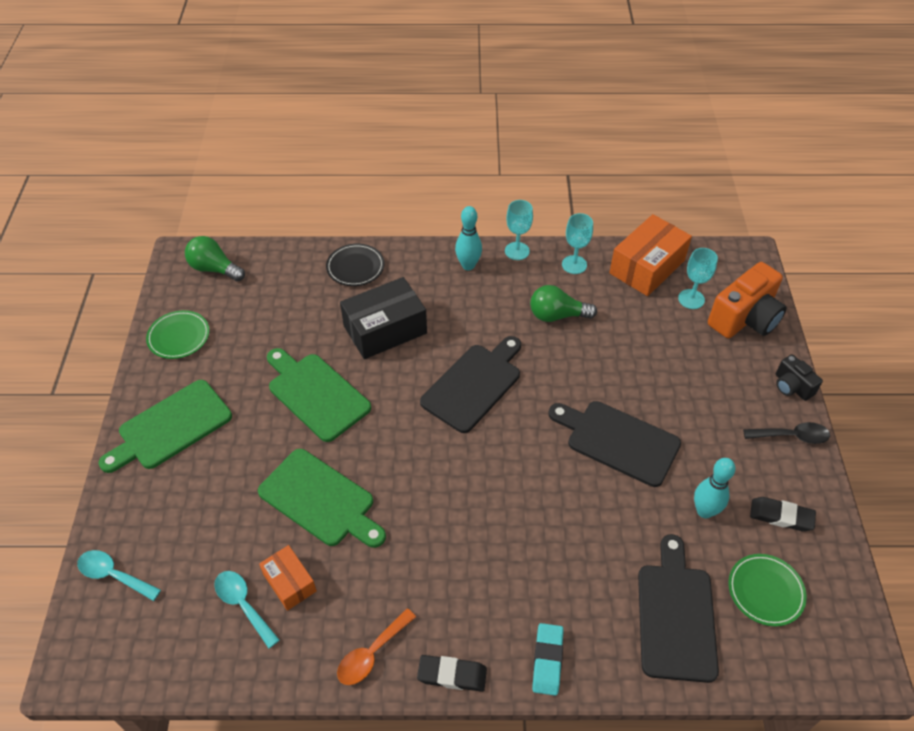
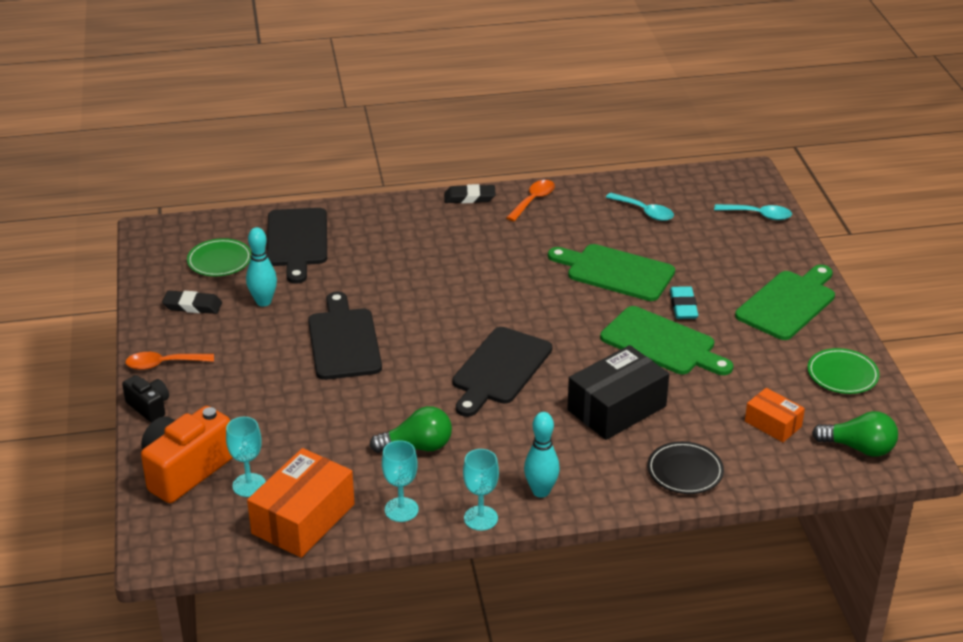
camera: 170 degrees right, 15 degrees down
orange box [259,545,317,611] -> orange box moved to [745,388,805,442]
turquoise eraser [532,623,564,696] -> turquoise eraser moved to [670,286,698,319]
black cutting board [548,401,681,487] -> black cutting board turned 120 degrees counterclockwise [308,292,382,380]
black spoon [743,422,830,444] -> orange spoon [125,352,214,370]

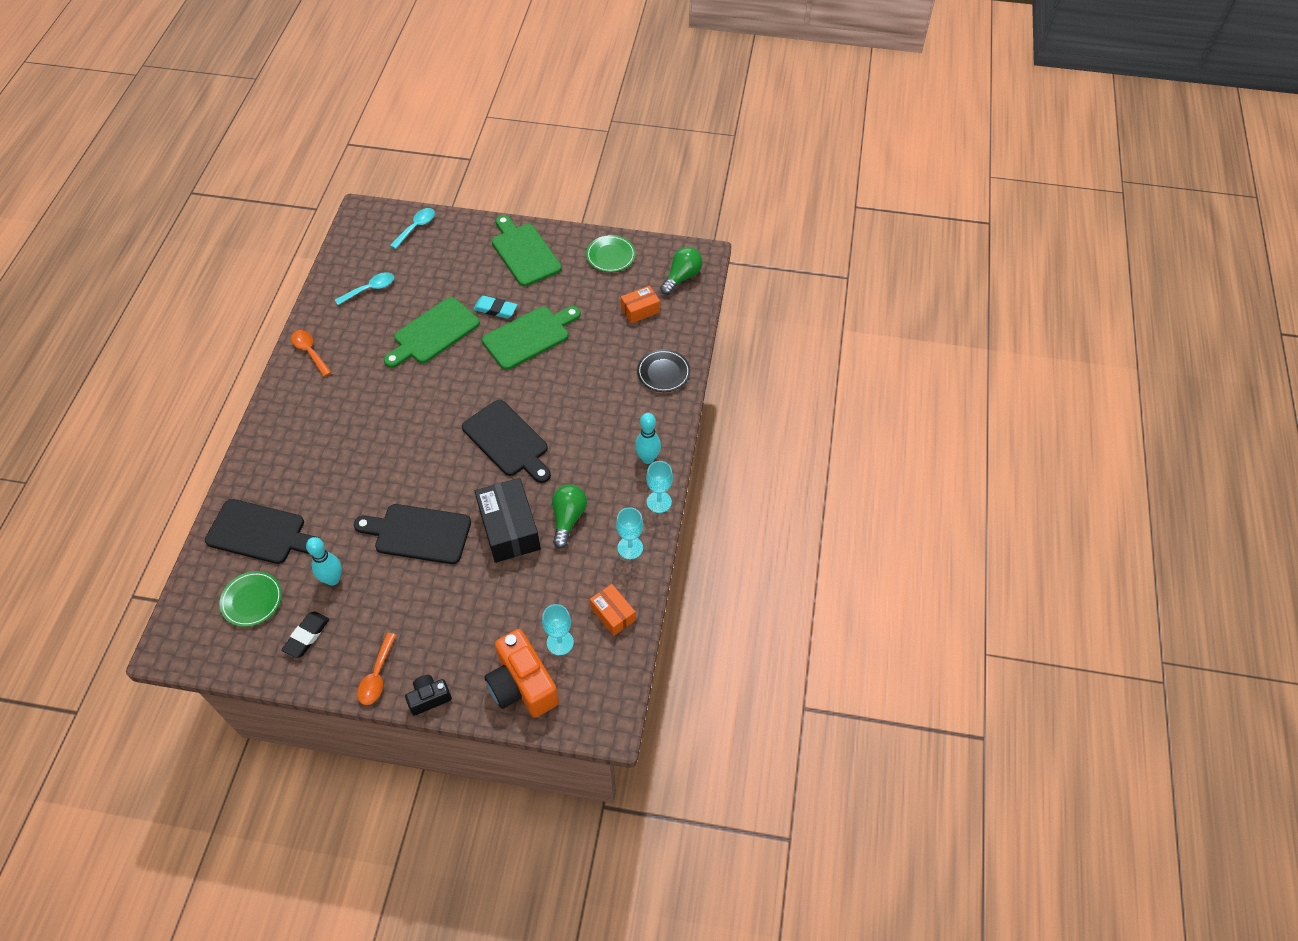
camera: 70 degrees left, 20 degrees up
orange box [247,448,355,558] -> orange box [590,584,636,636], size x0.56
black eraser [444,184,496,203] -> none
black box [567,345,669,440] -> black box moved to [475,478,541,563]

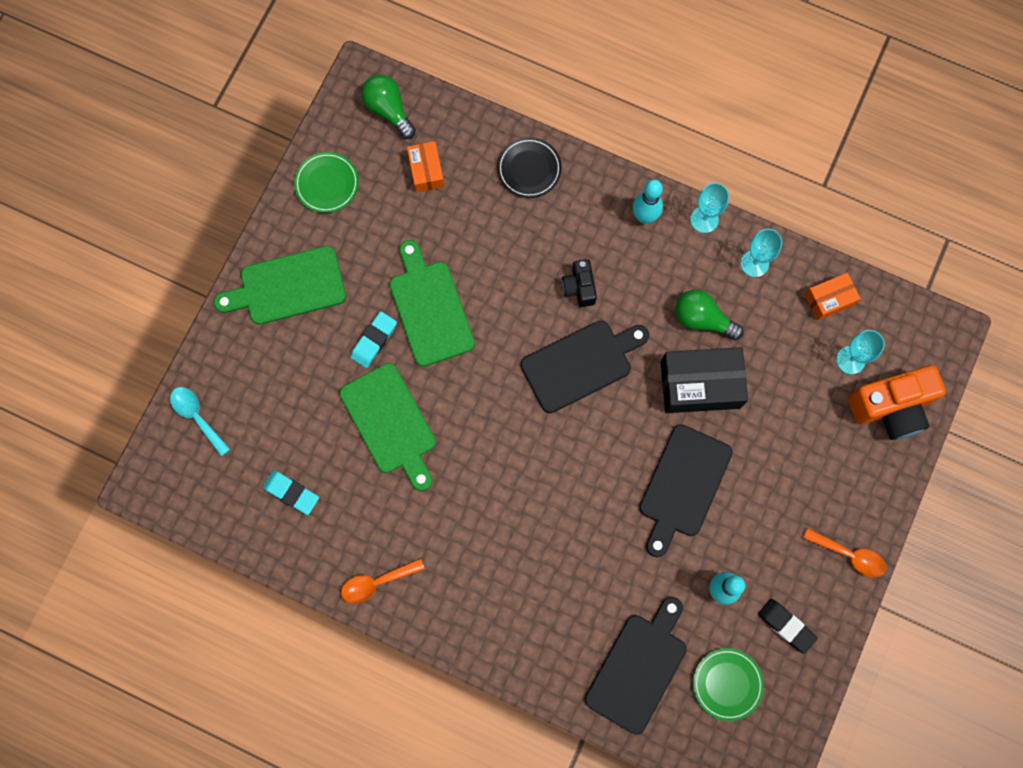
camera: 75 degrees left, 20 degrees up
turquoise spoon [335,272,394,305] -> turquoise eraser [262,470,319,515]
black camera [405,675,452,716] -> black camera moved to [562,259,597,307]

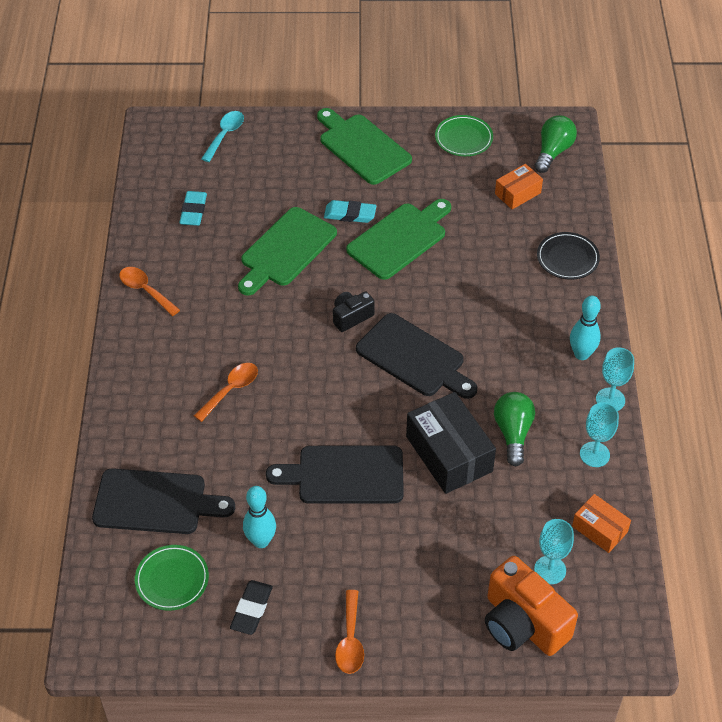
camera: 65 degrees right, 25 degrees down
black camera [562,259,597,307] -> black camera moved to [333,291,375,332]
none -> orange spoon [194,363,258,422]

